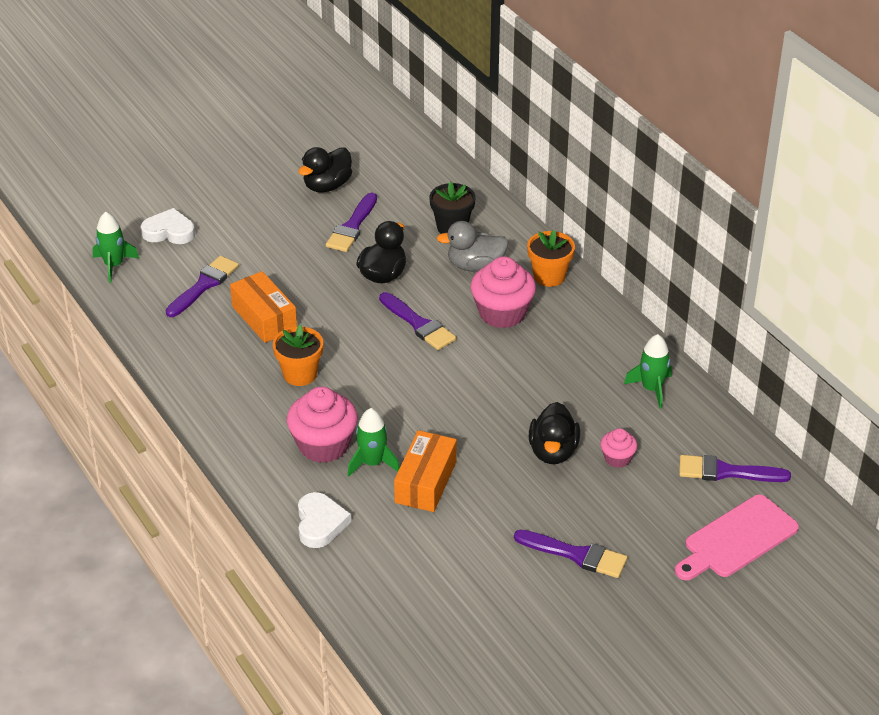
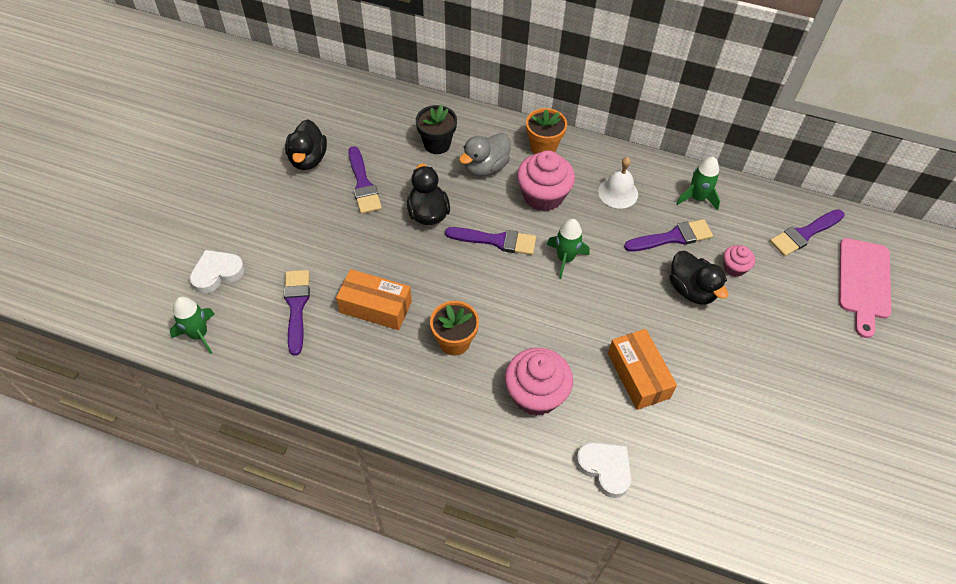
camera: 40 degrees left, 15 degrees up
green rocket [347,408,400,477] -> green rocket moved to [547,219,590,279]
purple brush [514,530,627,578] -> purple brush moved to [624,219,713,252]
none -> white bell [598,157,638,209]

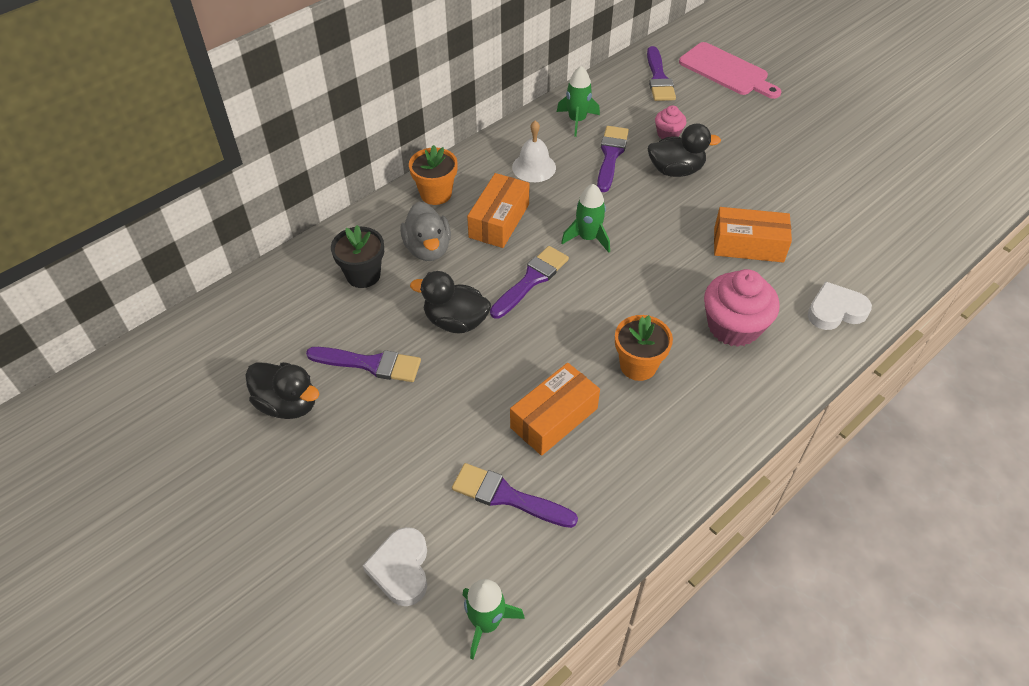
camera: 60 degrees left, 5 degrees down
pink cupcake [517,151,575,212] -> orange box [467,173,529,248]

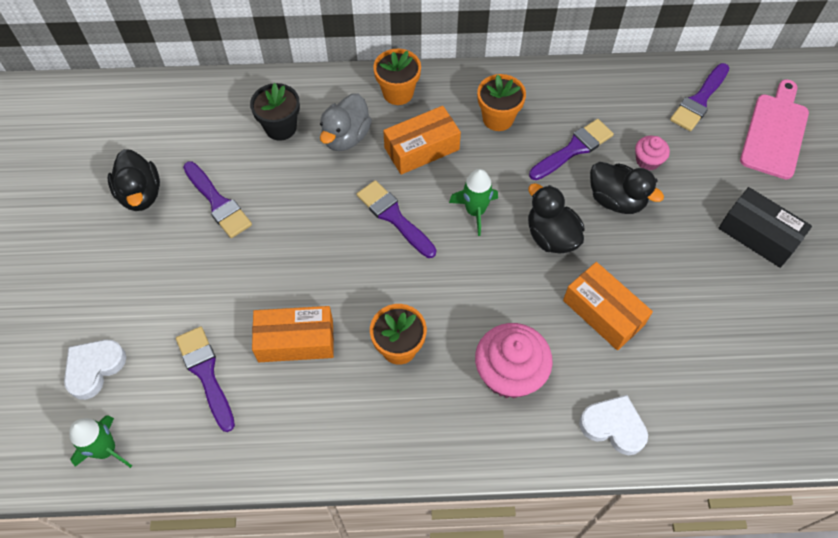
camera: 40 degrees right, 10 degrees up
black duck [410,271,491,333] -> black duck moved to [528,183,585,254]
purple brush [490,246,569,319] -> purple brush turned 120 degrees counterclockwise [357,180,436,258]
white bell [512,120,556,182] -> orange flower pot [477,74,526,131]
green rocket [557,66,600,137] -> none
pink cutting board [679,42,781,99] -> pink cutting board turned 150 degrees counterclockwise [740,79,809,179]
none -> black box [719,187,812,268]

